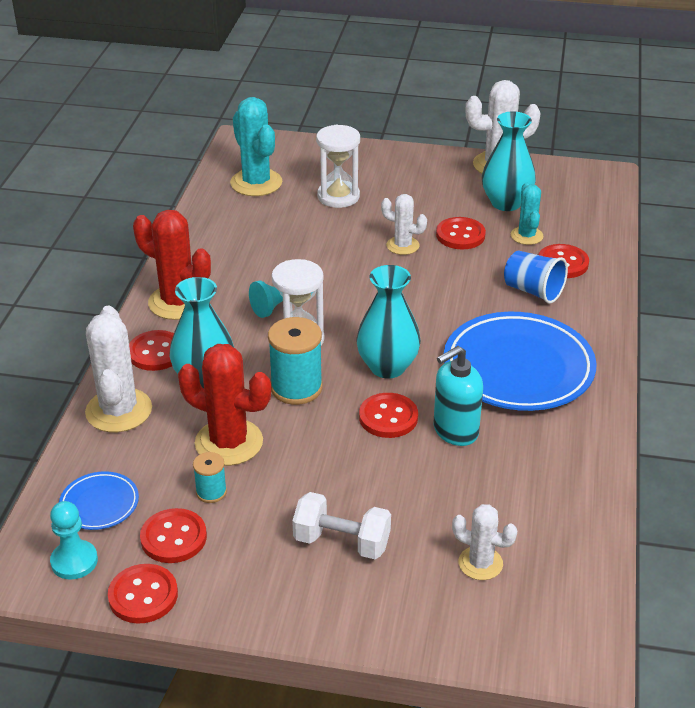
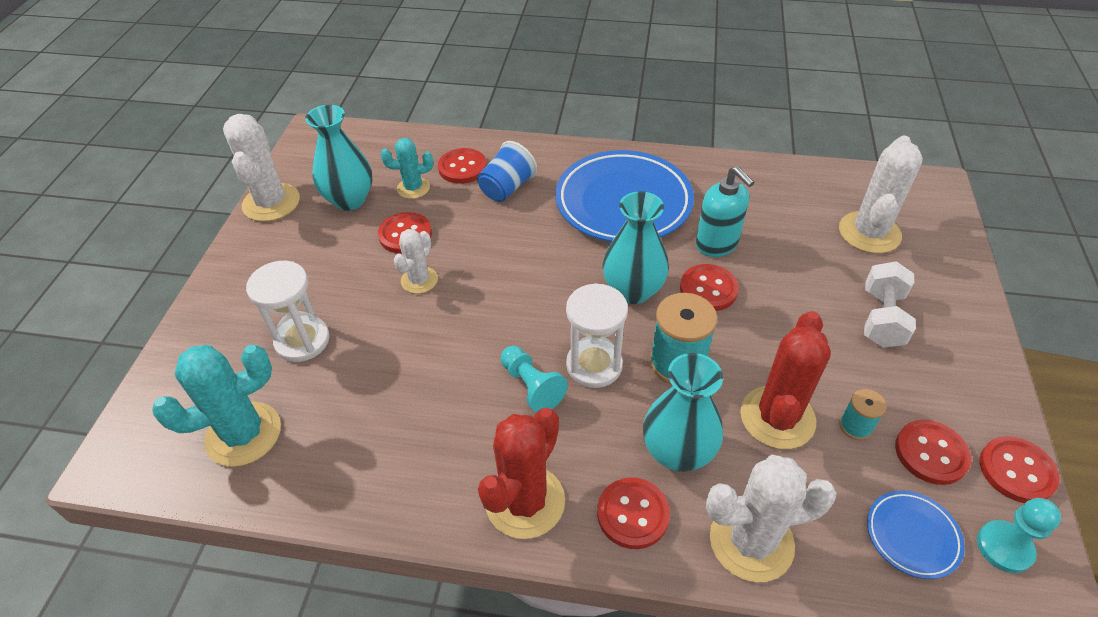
camera: 90 degrees left, 10 degrees up
white cactus [452,504,517,580] -> white cactus [839,135,923,253], size x1.70

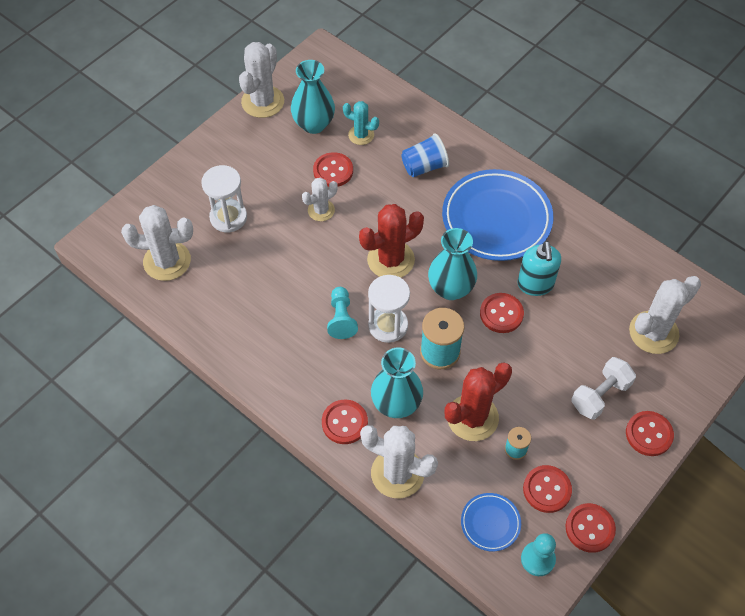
camera: 30 degrees right, 10 degrees up
turquoise cactus [152,344,281,467] -> white cactus [121,205,193,281]
red button [438,148,487,184] -> red button moved to [626,411,674,456]
red cactus [478,408,565,539] -> red cactus moved to [359,204,424,278]

